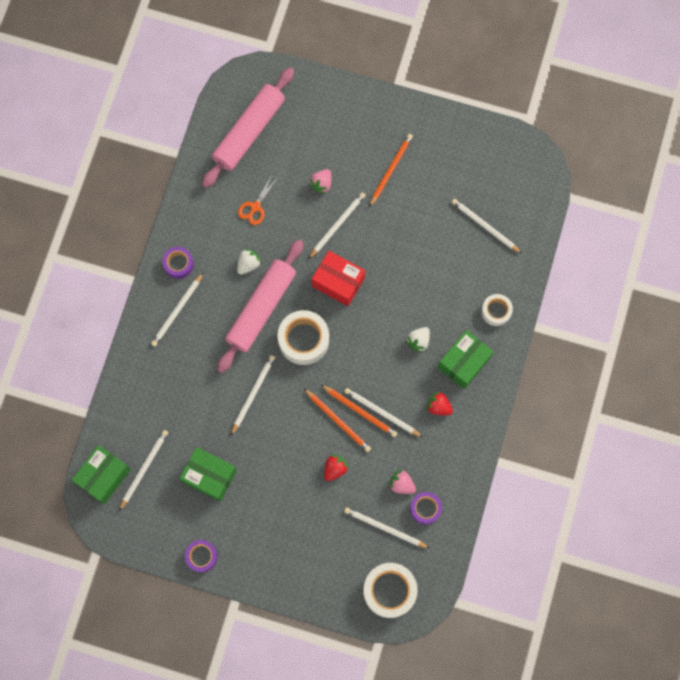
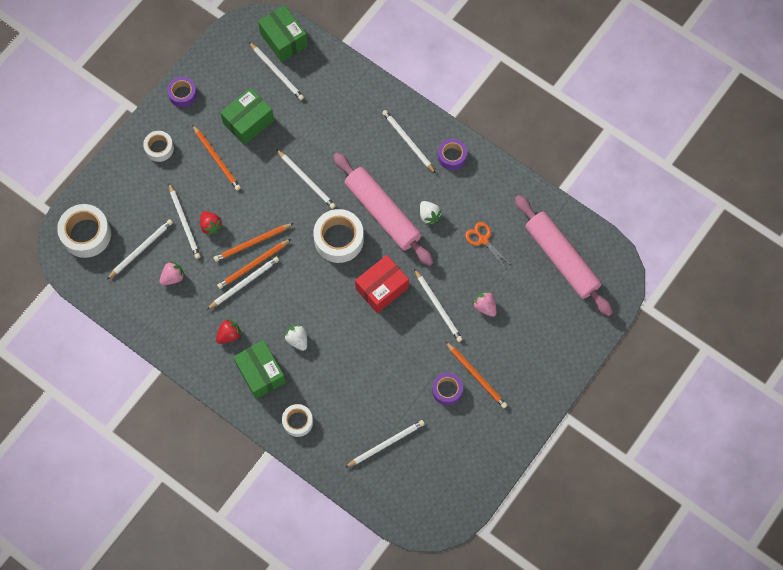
camera: 110 degrees right, 5 degrees down
purple tape [410,492,442,524] -> purple tape moved to [432,373,463,405]
none -> white tape [143,131,174,162]
none -> white pencil [169,183,201,259]
none -> orange pencil [192,125,241,191]

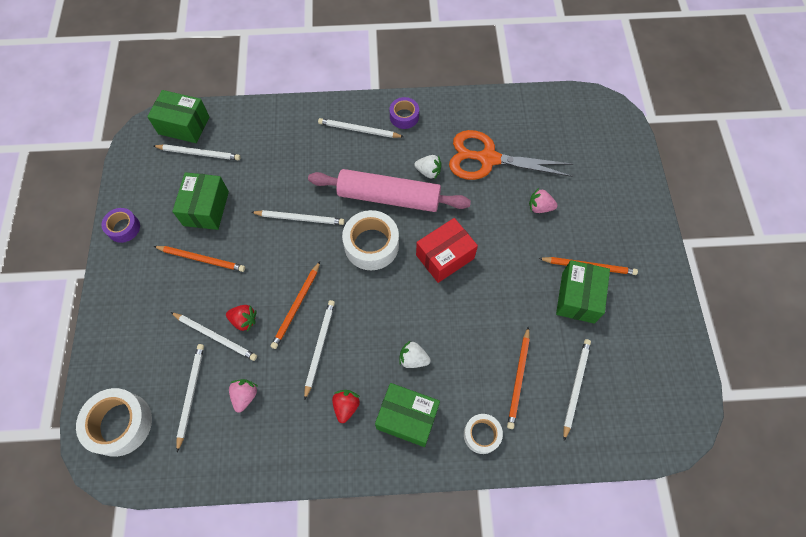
camera: 40 degrees left, 5 degrees down
white tape [143,131,174,162] -> none
orange pencil [217,239,291,289] -> orange pencil moved to [507,326,530,429]
red box [355,255,409,313] -> red box turned 45 degrees clockwise [416,218,478,283]
white pencil [414,269,463,342] -> none
purple tape [432,373,463,405] -> green box [556,260,610,324]
orange scissors [465,222,512,269] -> orange scissors [449,130,573,180], size x2.09
pink rolling pin [515,195,613,316] -> none

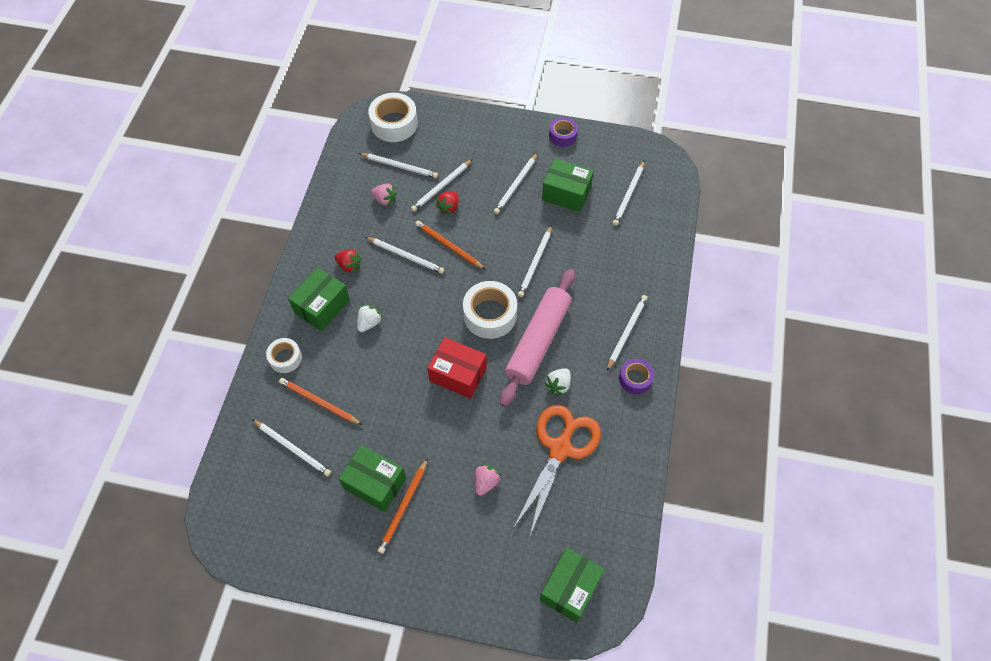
camera: 105 degrees right, 5 degrees down
green box [147,90,209,143] -> green box moved to [540,548,605,623]
orange pencil [153,246,245,272] -> white pencil [494,153,538,214]
red box [416,218,478,283] -> red box turned 45 degrees counterclockwise [427,337,487,399]

